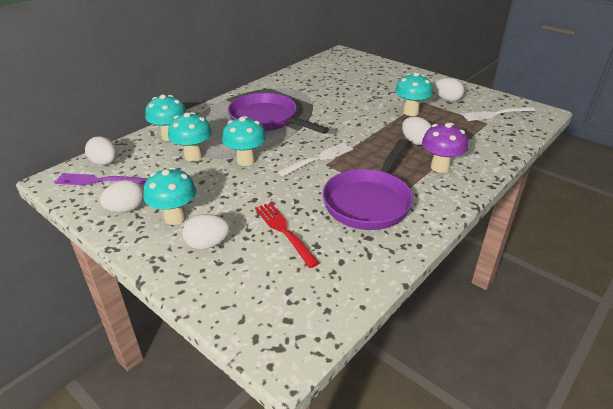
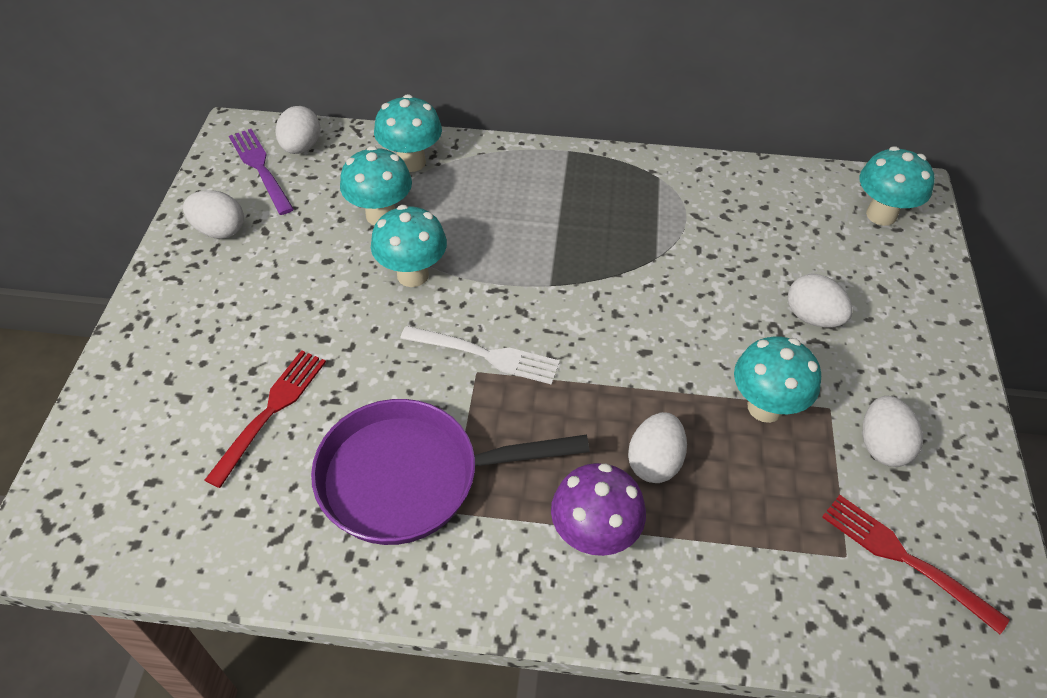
camera: 55 degrees right, 15 degrees up
turquoise mushroom [143,167,197,225] -> turquoise mushroom moved to [860,146,935,226]
white egg [182,214,230,249] -> white egg moved to [788,274,853,328]
purple pan [228,93,329,134] -> none
white fork [462,107,535,121] -> red fork [822,495,1010,634]

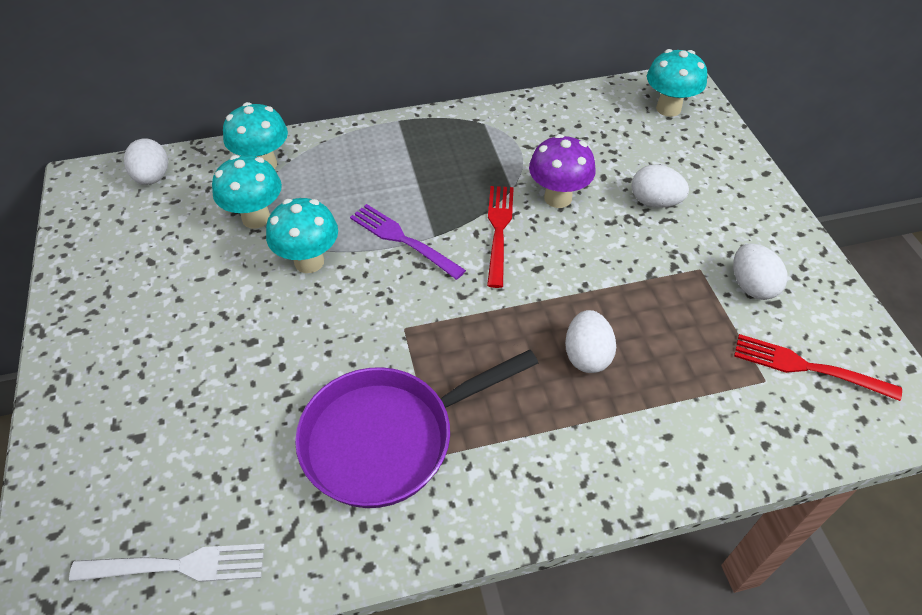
camera: 20 degrees left, 0 degrees up
white egg [183,190,244,239] -> none
red fork [205,350,326,488] -> red fork moved to [487,186,514,288]
purple fork [229,129,294,215] -> purple fork moved to [350,204,466,280]
white fork [400,326,560,385] -> white fork moved to [69,544,265,582]
purple mushroom [551,463,646,556] -> purple mushroom moved to [529,134,596,208]
turquoise mushroom [734,336,821,423] -> none

